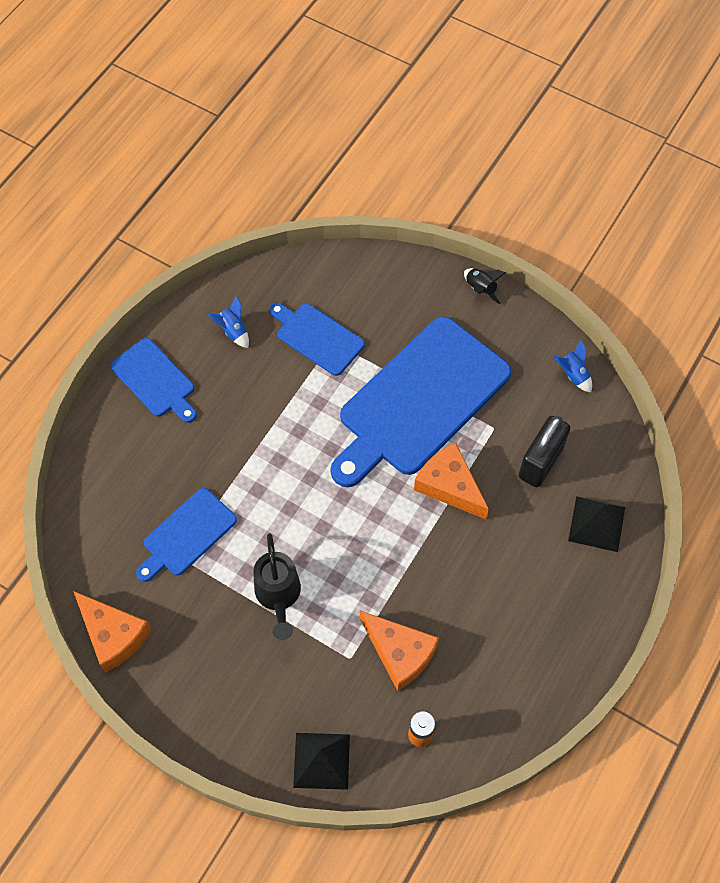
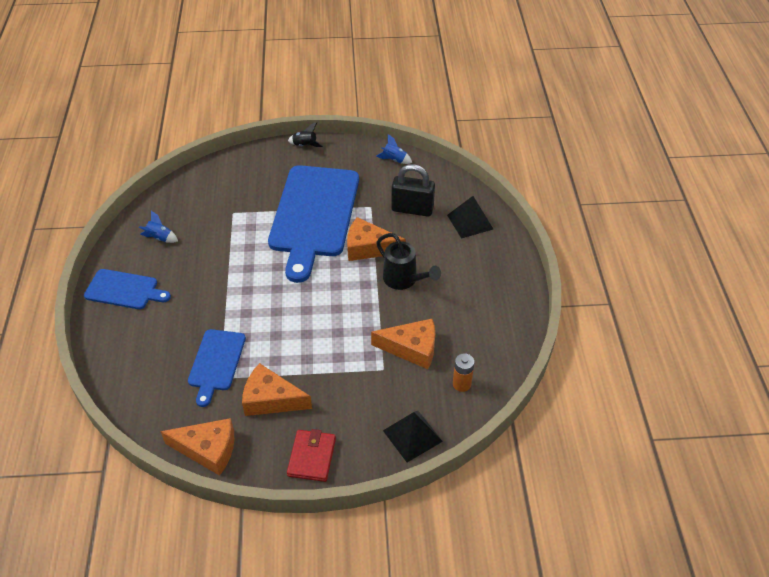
camera: 35 degrees left, 15 degrees down
black watering can [253,533,301,640] -> black watering can moved to [376,233,441,290]
blue cutting board [269,302,365,376] -> none
black padlock [519,416,570,487] -> black padlock turned 75 degrees counterclockwise [391,164,435,217]
none -> orange cheese [242,363,312,416]
none -> red wallet [287,429,336,482]

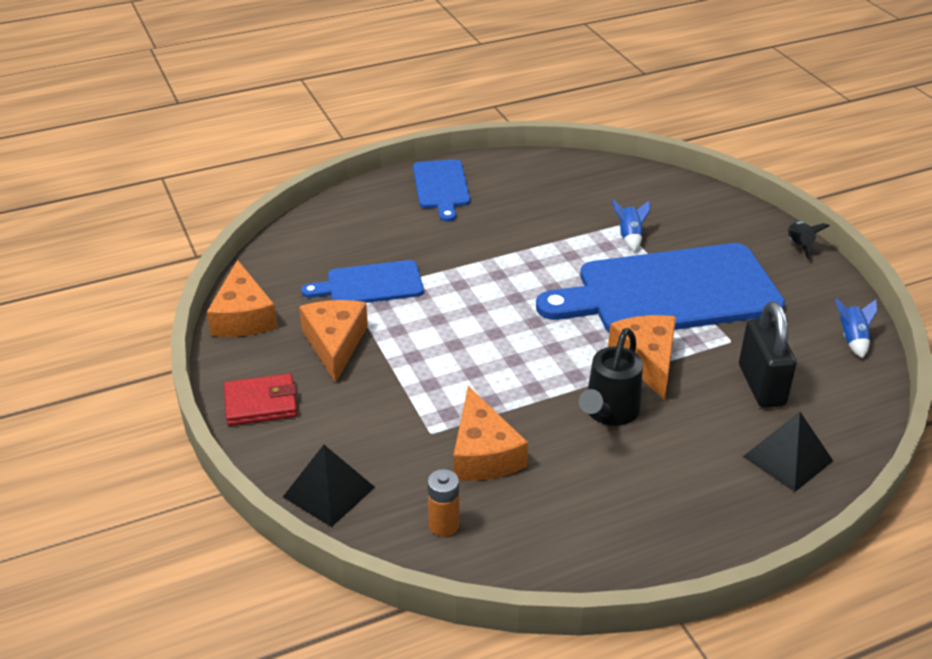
camera: 70 degrees right, 10 degrees down
blue rocket [139,211,178,243] -> blue rocket moved to [612,199,650,252]

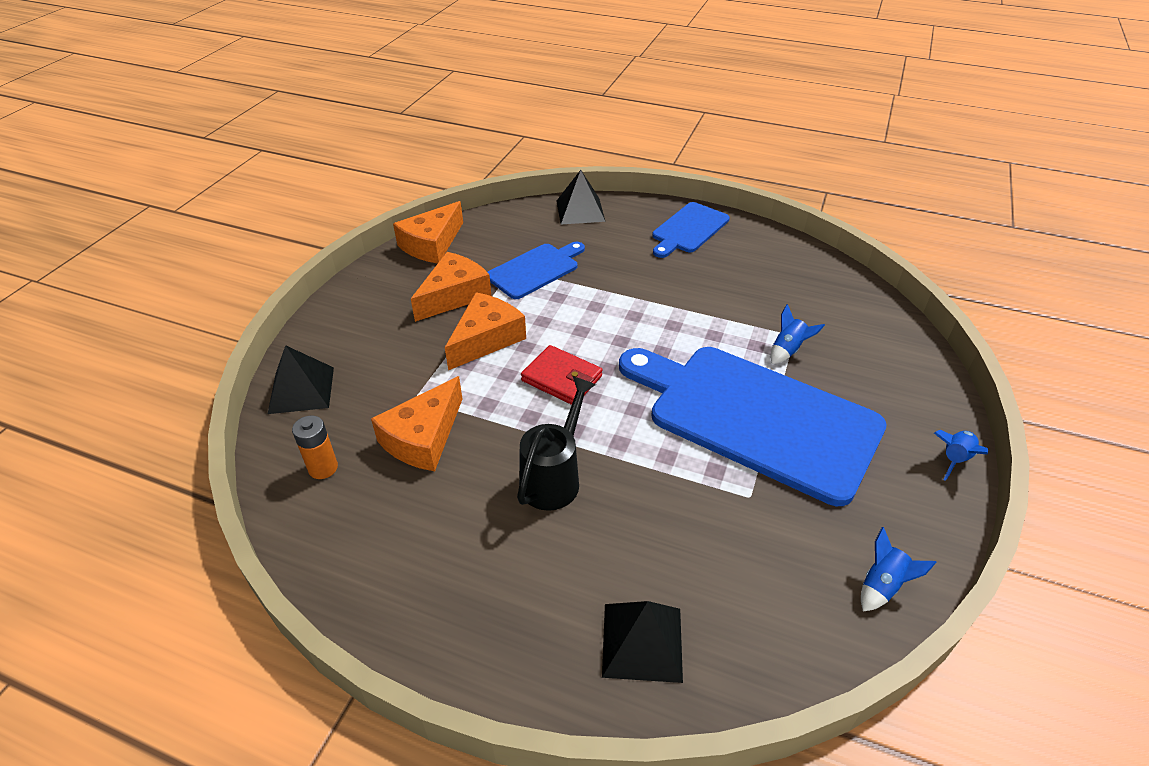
camera: 45 degrees right, 5 degrees up
red wallet [224,373,297,426] -> red wallet moved to [521,345,602,405]
blue cutting board [301,260,424,303] -> blue cutting board turned 105 degrees clockwise [488,242,585,299]
black watering can [579,328,643,426] -> black watering can turned 135 degrees clockwise [517,376,596,511]
orange cheese [608,315,676,400] -> orange cheese moved to [445,292,526,370]
black padlock [739,302,797,408] -> none
black rocket [788,221,829,261] -> blue rocket [934,430,988,481]
none -> black pyramid [556,170,605,224]

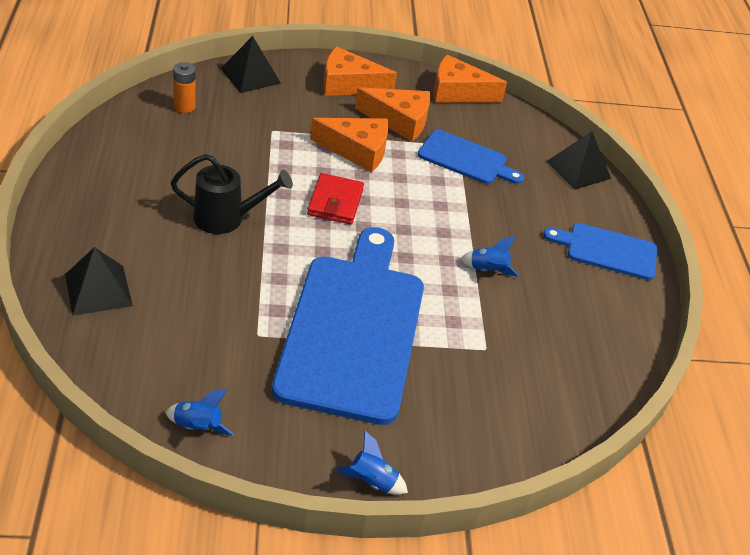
camera: 60 degrees right, 0 degrees up
orange cheese [371,376,462,471] -> orange cheese moved to [324,47,397,96]
blue rocket [770,304,825,364] -> blue rocket moved to [460,236,519,276]

